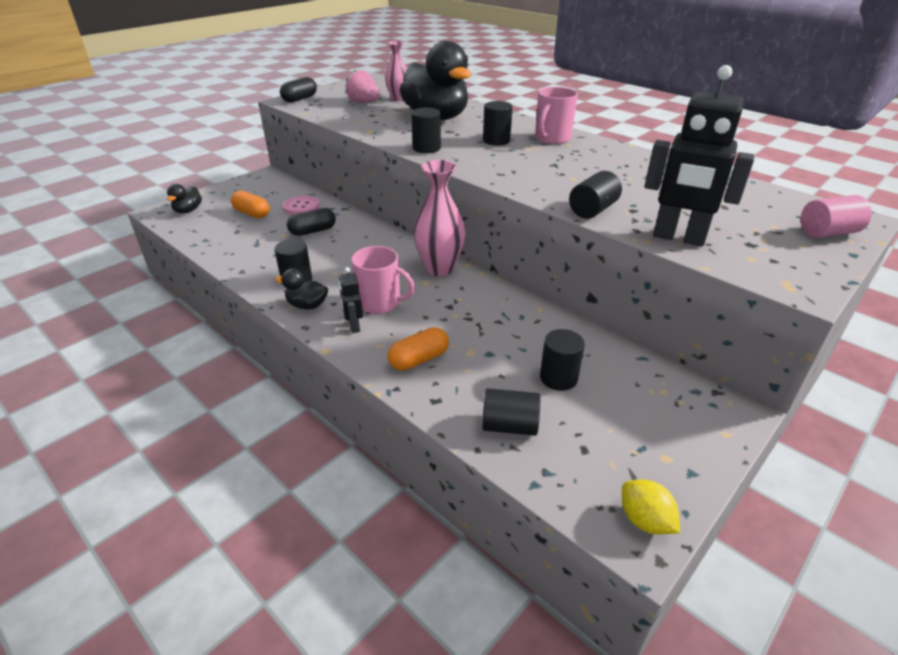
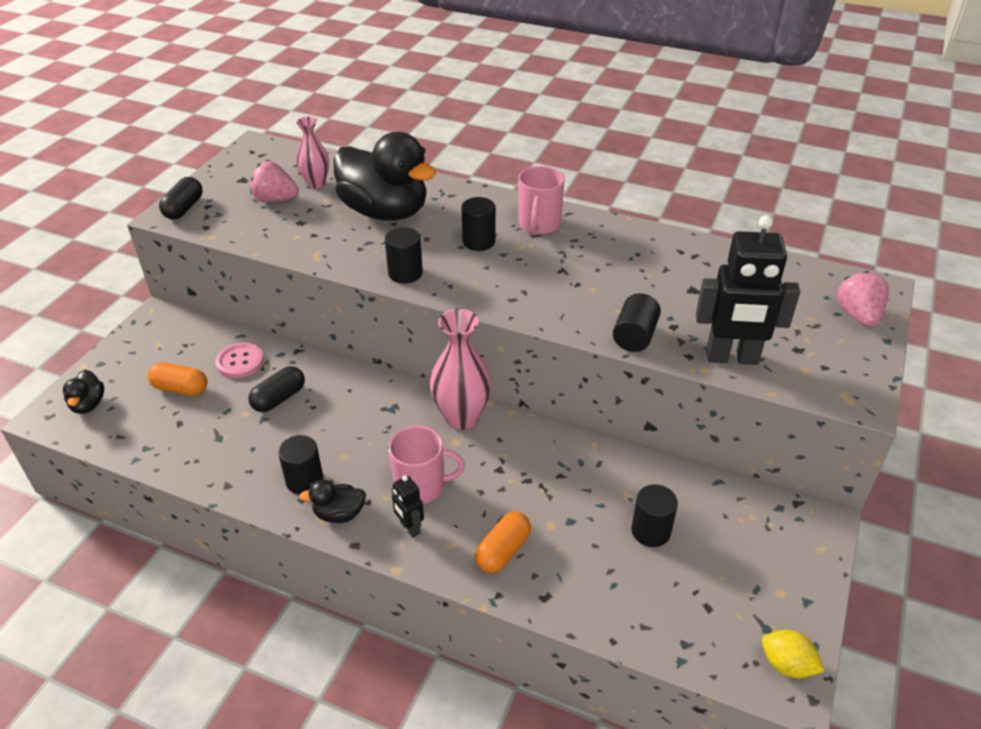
camera: 20 degrees left, 5 degrees up
black cylinder [482,388,540,436] -> none
pink cylinder [801,195,872,238] -> pink strawberry [837,271,889,327]

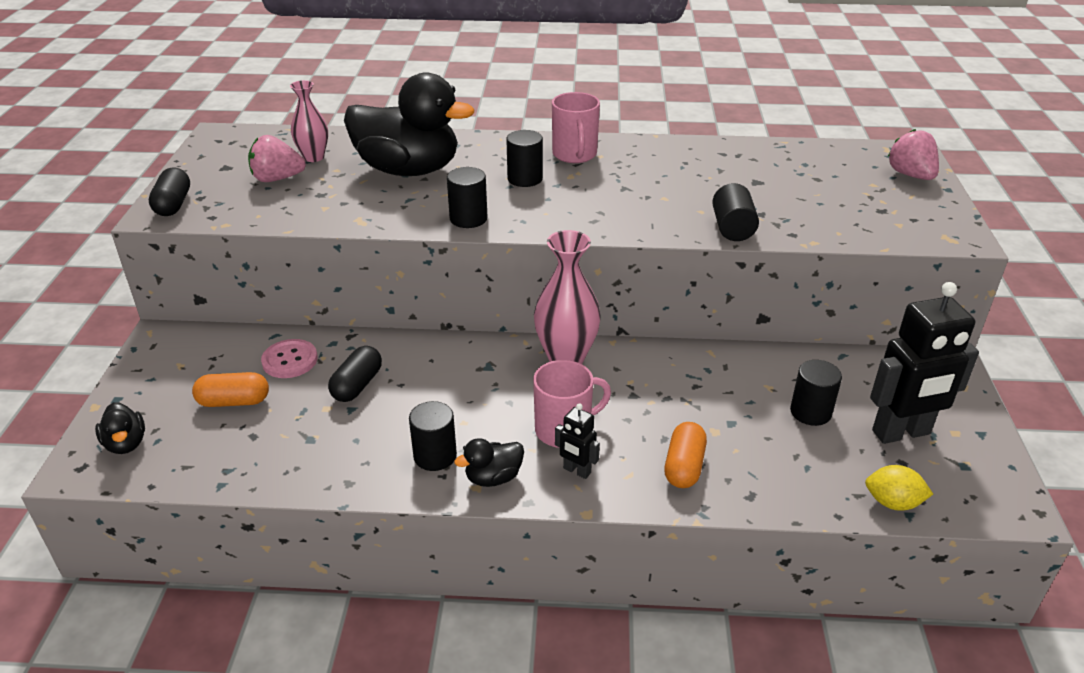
camera: 20 degrees left, 5 degrees down
black robot [696,215,800,365] -> black robot moved to [870,282,979,444]
yellow lemon [762,630,824,678] -> yellow lemon moved to [865,465,933,511]

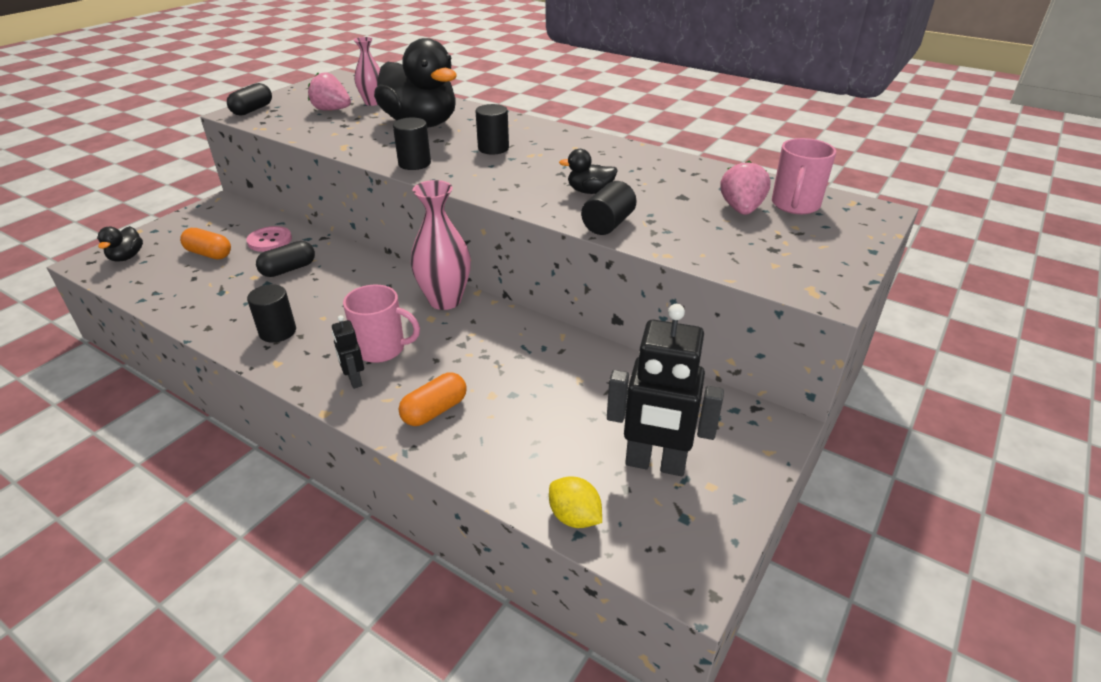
camera: 30 degrees right, 0 degrees up
black duck [454,438,524,487] -> black duck moved to [559,149,618,194]
pink mug [552,92,600,163] -> pink mug moved to [772,138,836,214]
black cylinder [790,360,842,426] -> none
pink strawberry [887,129,939,180] -> pink strawberry moved to [721,161,771,215]

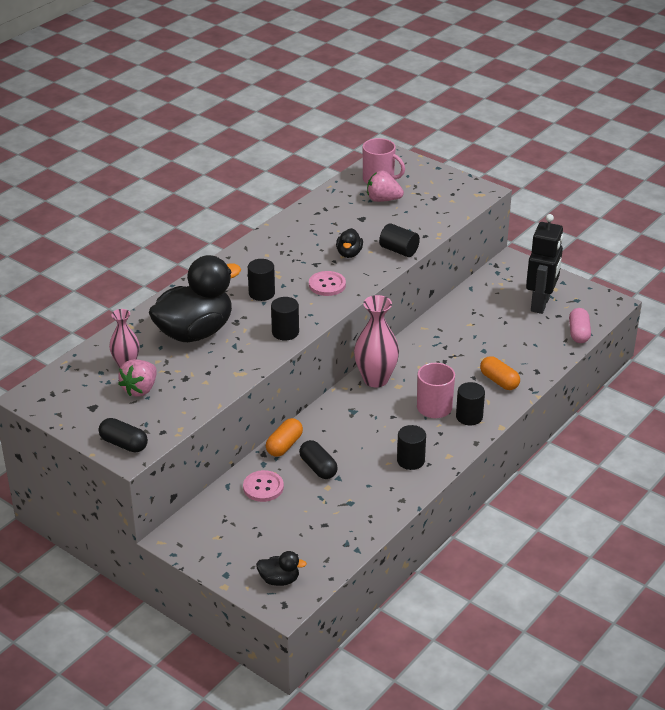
camera: 85 degrees left, 0 degrees up
orange capsule [180,228,231,259] -> orange capsule moved to [266,418,303,457]
black robot [332,315,364,389] -> black cylinder [456,382,485,425]
yellow lemon [549,476,602,528] -> pink capsule [569,308,591,343]
none -> pink button [309,271,346,296]

